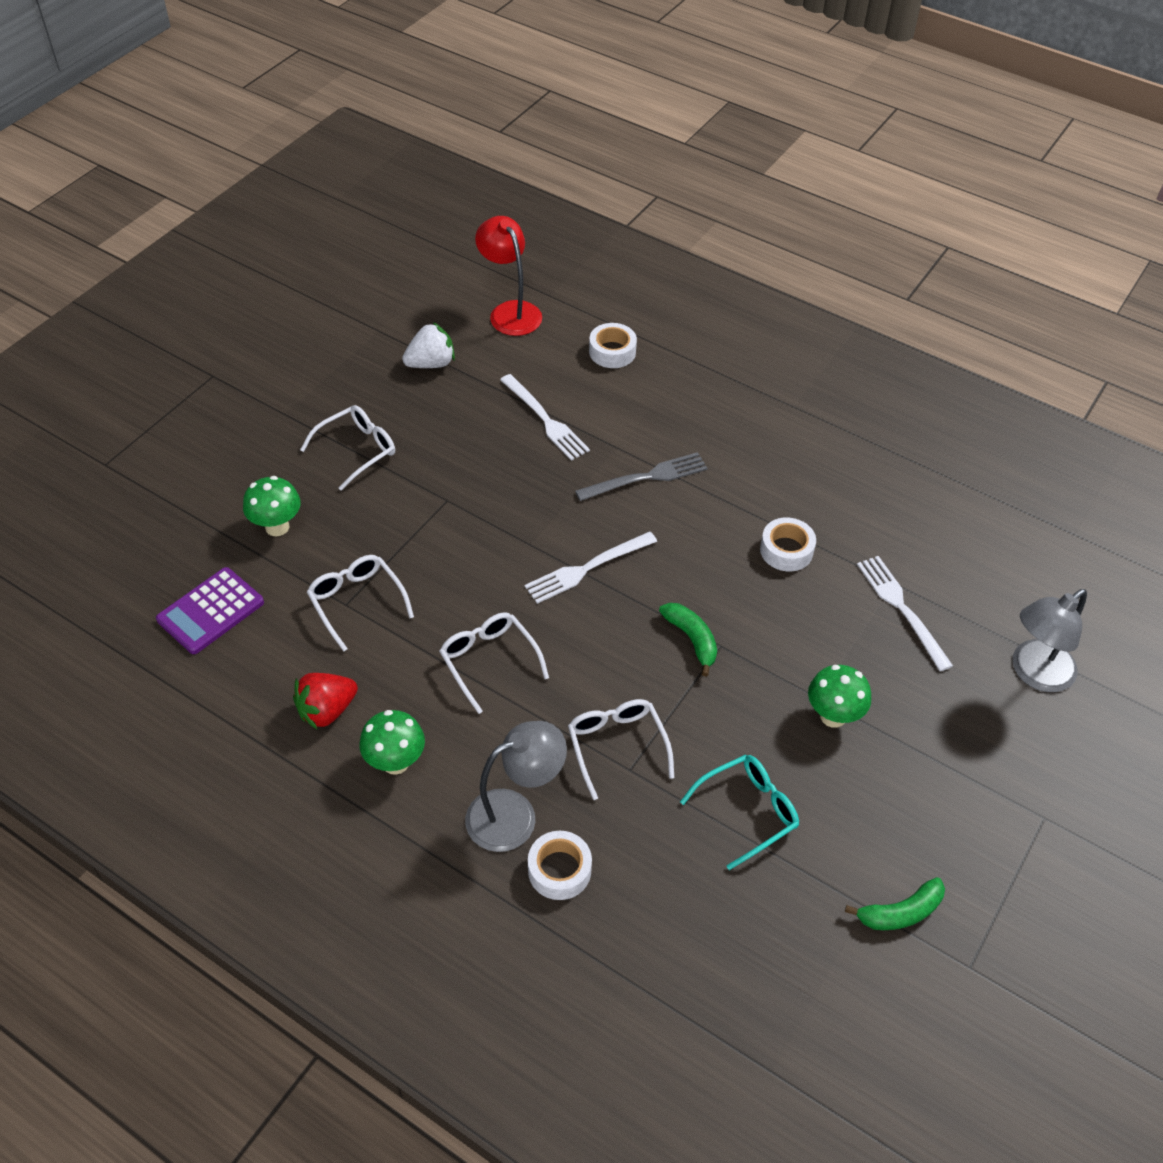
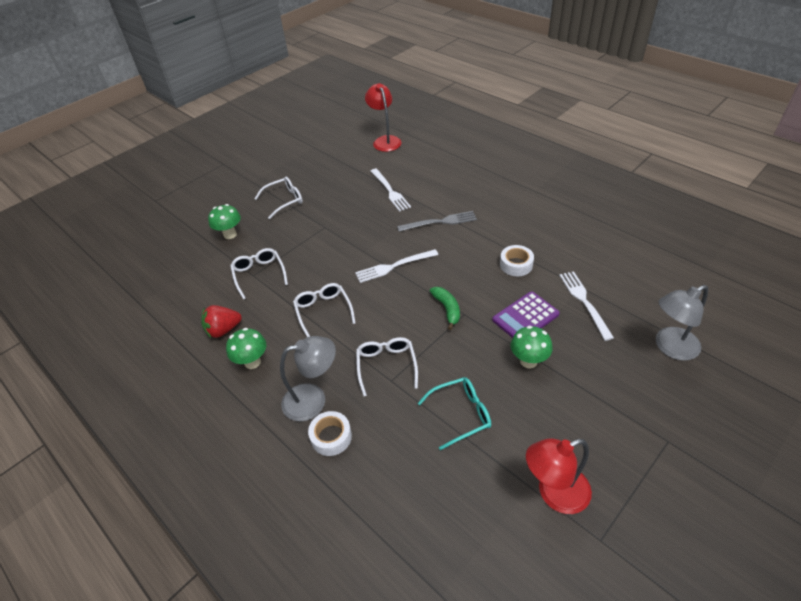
camera: 15 degrees right, 5 degrees down
purple calculator [156,567,264,654] -> purple calculator moved to [492,291,560,338]
white strawberry [402,322,455,368] -> none
white tape [589,323,637,368] -> none
green banana [845,877,945,930] -> red lamp [526,438,592,514]

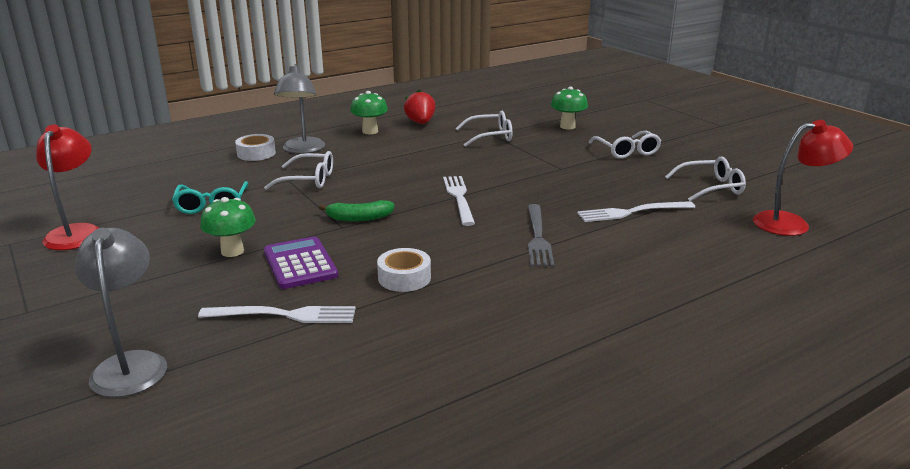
camera: 100 degrees right, 20 degrees down
white glasses [293,283,356,337] -> white glasses moved to [665,157,746,201]

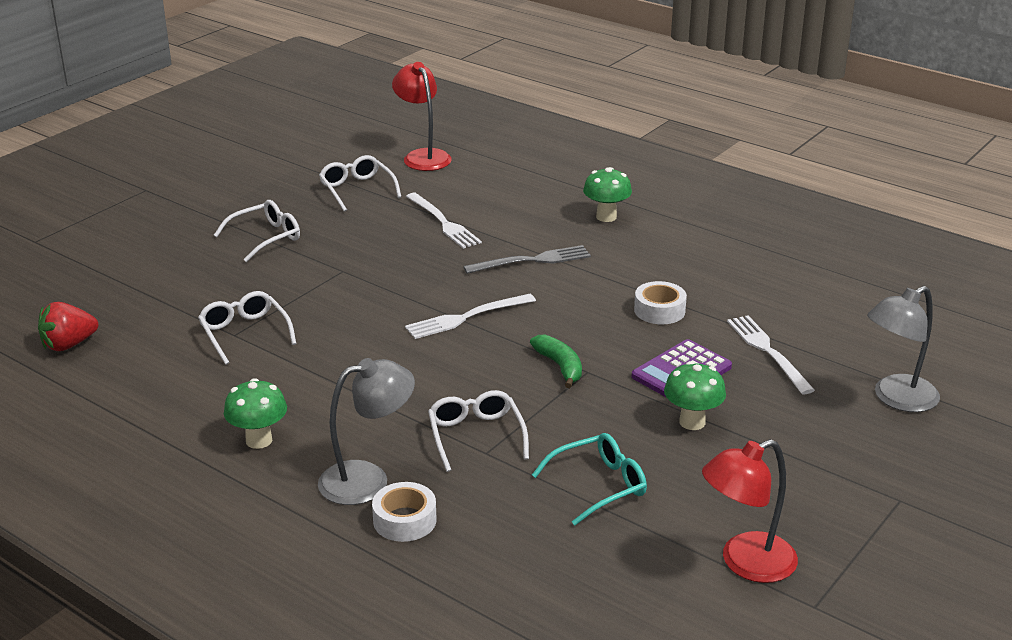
camera: 110 degrees left, 5 degrees up
red strawberry [404,90,435,124] -> red strawberry moved to [38,302,98,351]
green mushroom [551,87,588,129] -> green mushroom moved to [583,167,632,222]

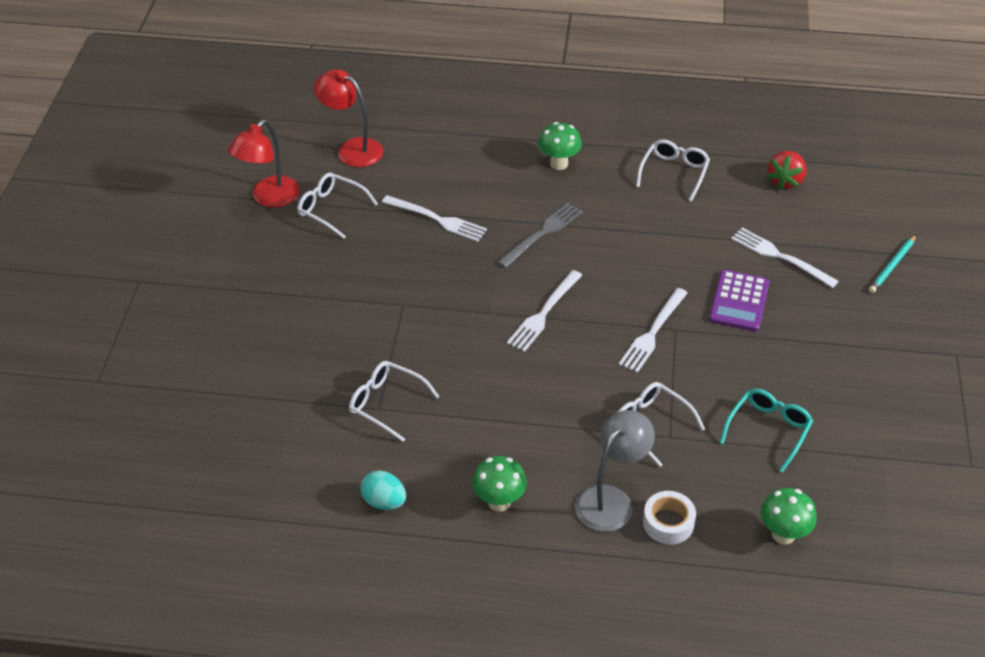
camera: 30 degrees left, 15 degrees up
red strawberry [38,302,98,351] -> red strawberry moved to [767,151,806,190]
white glasses [214,200,300,262] -> white glasses moved to [636,140,710,202]
green banana [530,335,582,388] -> white fork [618,288,688,373]
white tape [634,281,687,324] -> none
green mushroom [664,361,726,430] -> green mushroom moved to [761,488,817,545]
red lamp [702,439,798,583] -> red lamp moved to [228,119,300,207]
grey lamp [867,286,940,412] -> turquoise pencil [869,235,916,293]
none -> turquoise egg [361,470,406,510]

